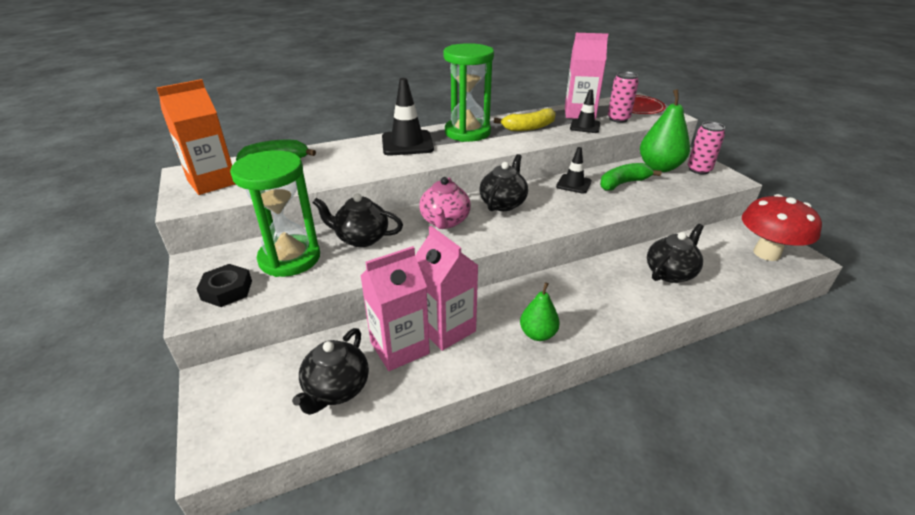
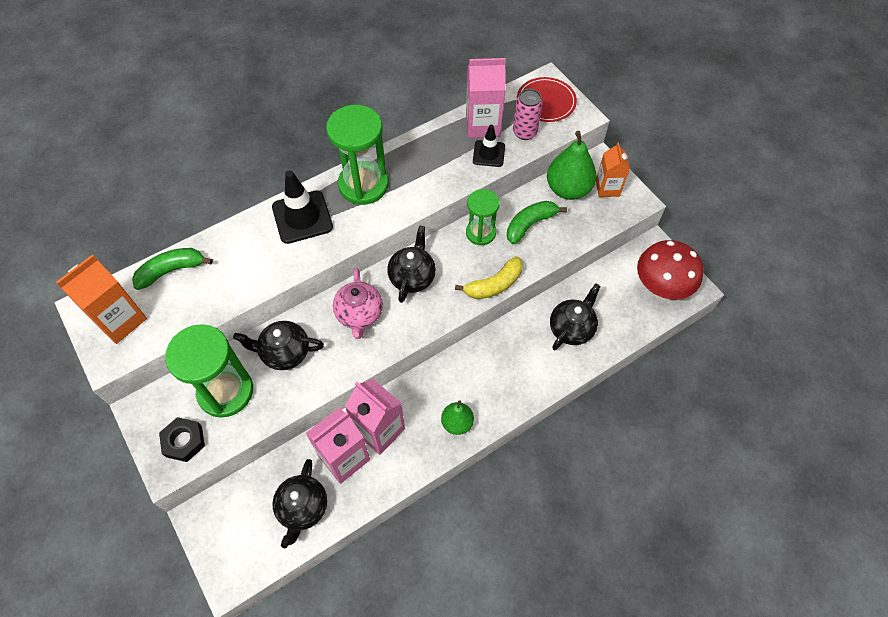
camera: 10 degrees left, 25 degrees up
yellow banana [494,109,556,131] -> yellow banana moved to [455,256,523,299]
black traffic cone [556,147,592,194] -> green hourglass [466,189,499,245]
pink can [688,122,725,174] -> orange carton [596,142,630,197]

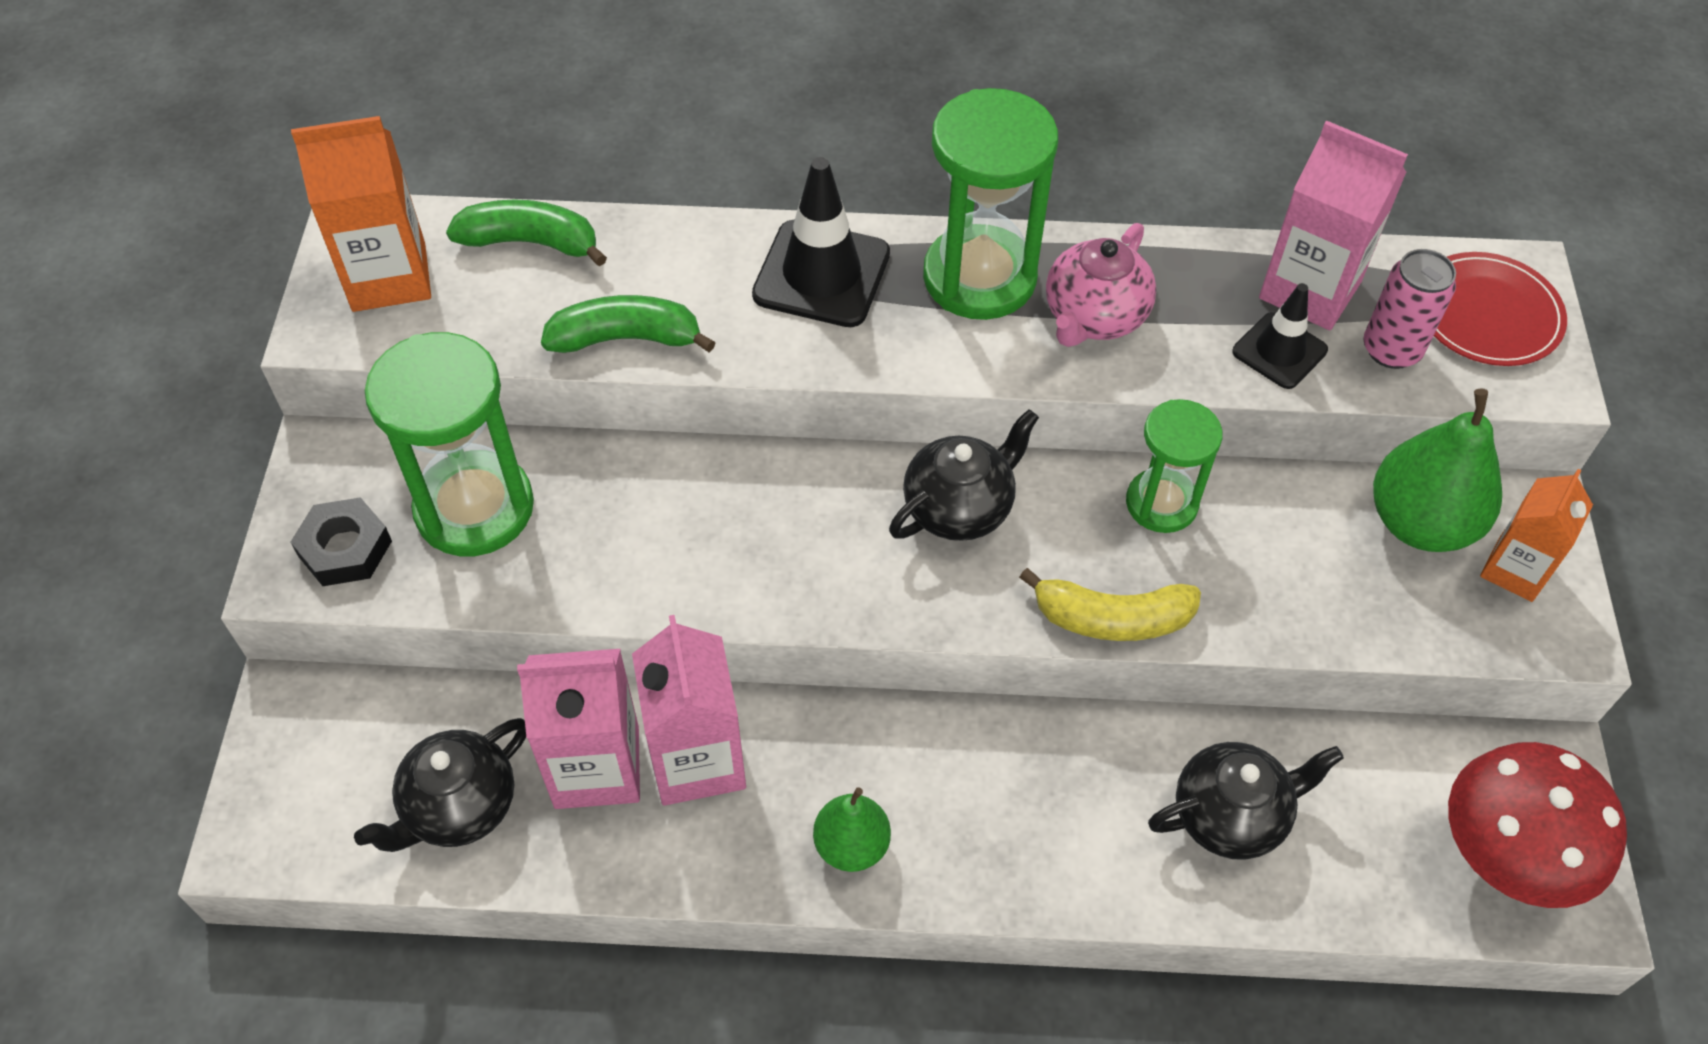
camera: 35 degrees right, 5 degrees down
black teapot [233,321,324,370] -> none
pink teapot [333,268,383,339] -> pink teapot moved to [1046,223,1157,347]
green banana [507,201,567,244] -> green banana moved to [541,295,716,353]

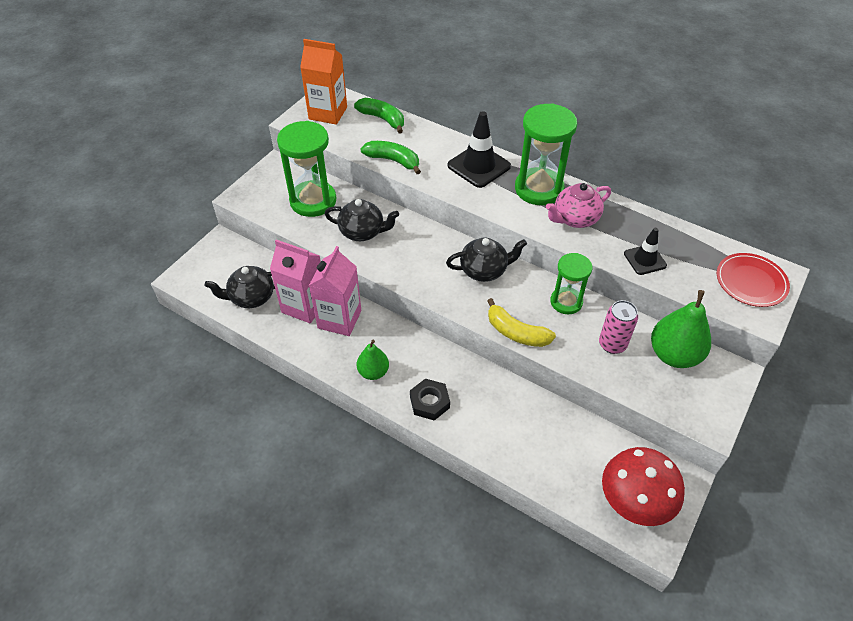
camera: 30 degrees right, 5 degrees down
black nut [291,497,392,586] -> black nut moved to [410,379,450,421]
black teapot [1148,742,1344,860] -> black teapot moved to [325,199,399,241]
pink carton [1259,120,1408,330] -> none
pink can [1363,249,1456,369] -> pink can moved to [599,300,638,354]
orange carton [1480,469,1593,602] -> none

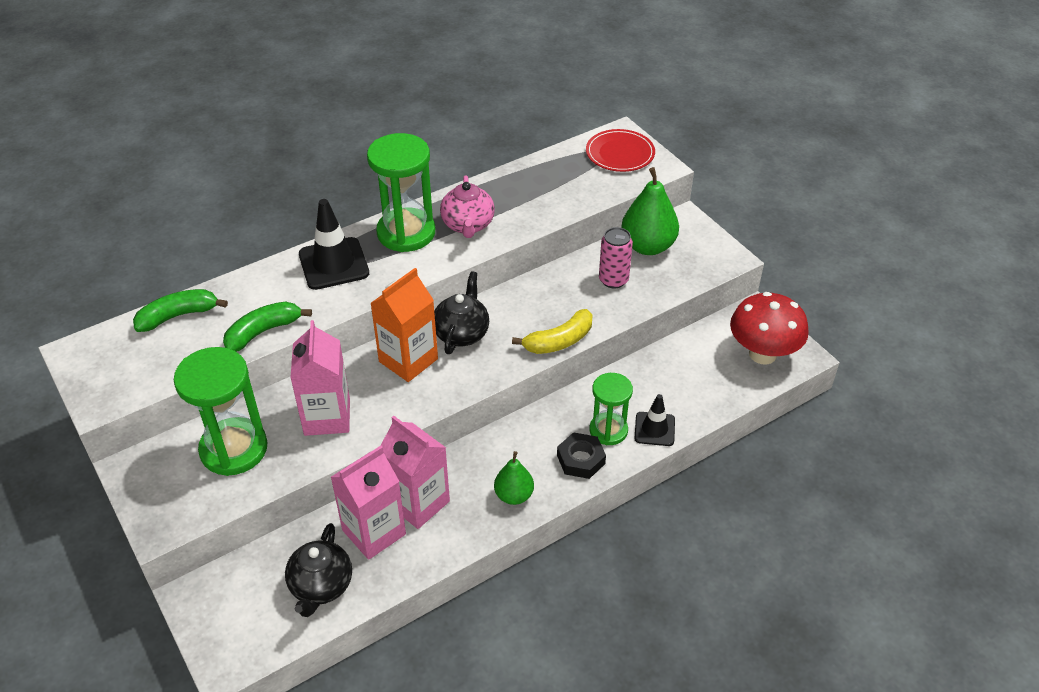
camera: 65 degrees left, 5 degrees down
orange carton [300,39,347,125] -> orange carton moved to [370,268,438,382]
black teapot [325,199,399,241] -> pink carton [290,320,350,436]
green hourglass [550,253,592,314] -> green hourglass moved to [590,373,633,445]
black traffic cone [624,228,667,275] -> black traffic cone moved to [634,394,675,446]

